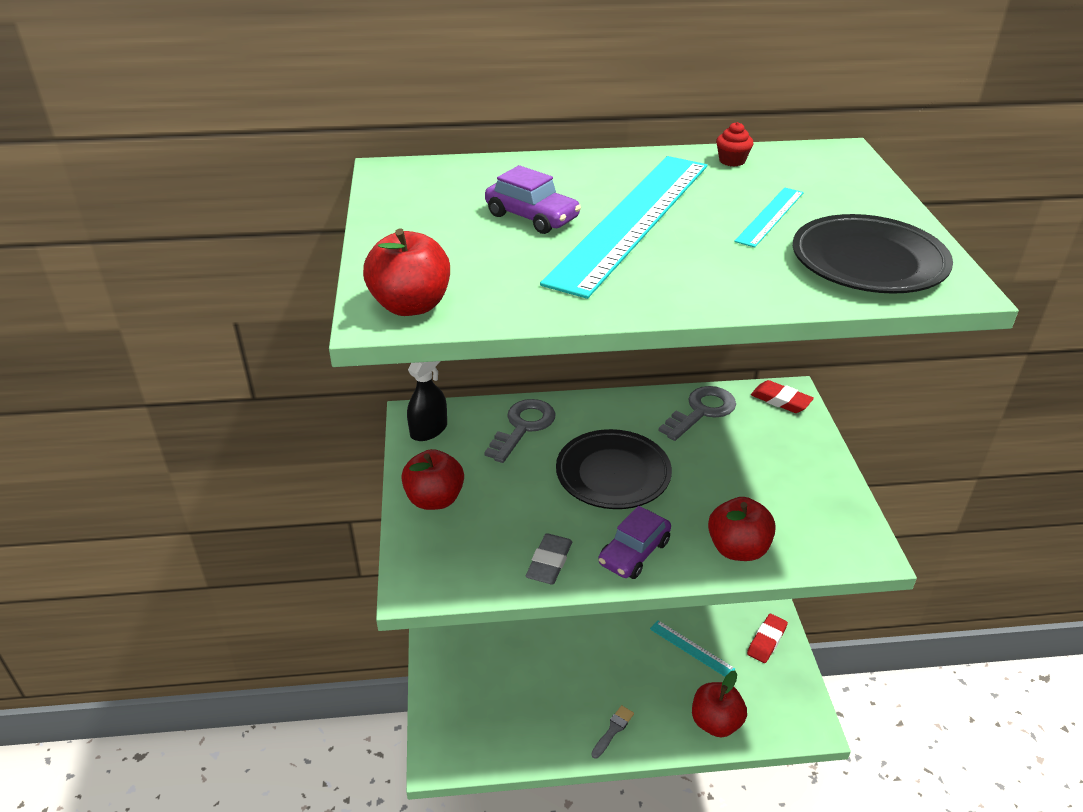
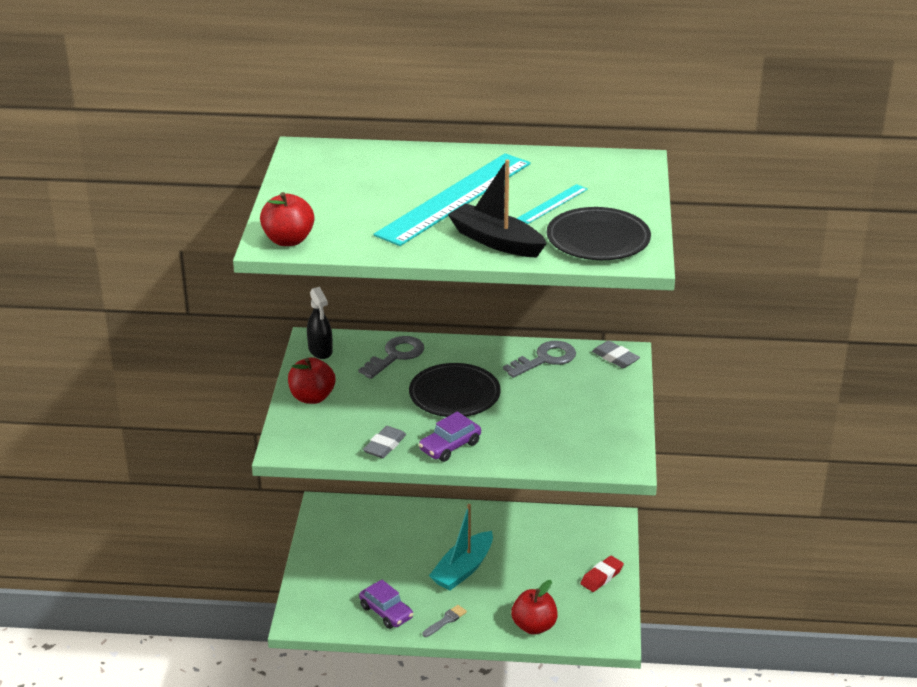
camera: 10 degrees right, 5 degrees down
black spray bottle [407,361,447,441] -> black spray bottle turned 105 degrees clockwise [307,287,333,359]
purple car [485,165,581,234] -> purple car moved to [359,580,413,629]
turquoise ruler [650,620,735,677] -> none
red apple [708,497,776,561] -> none
red cupcake [716,122,753,167] -> none
red eraser [751,380,814,413] -> grey eraser [592,341,640,368]
none -> turquoise boat [429,504,493,591]
none -> black boat [447,159,547,258]

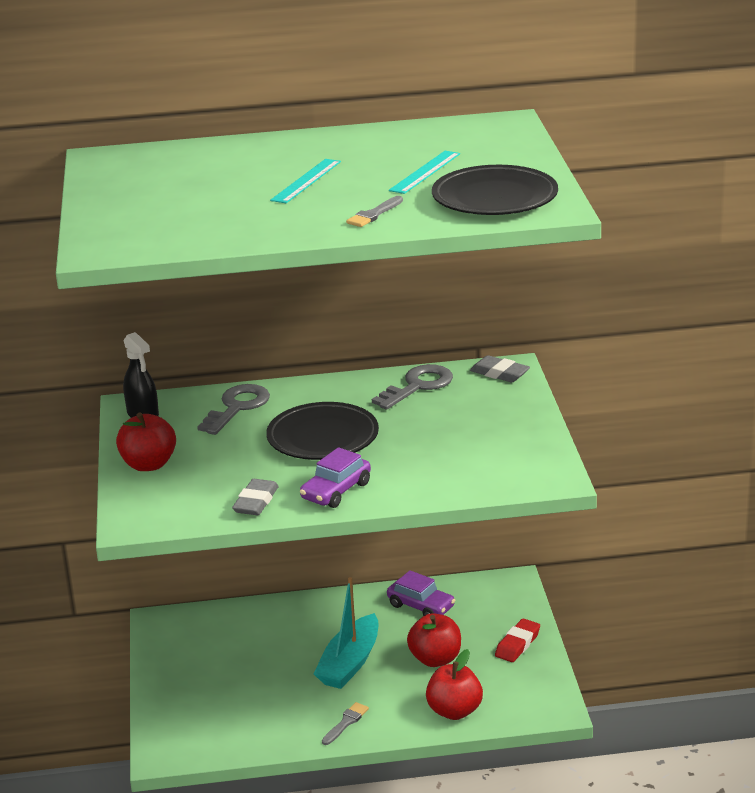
camera: 10 degrees left, 5 degrees down
red apple [260,192,314,246] -> red apple moved to [407,613,461,667]
purple car [359,580,413,629] -> purple car moved to [387,570,456,616]
turquoise ruler [374,153,531,246] -> turquoise ruler [270,159,341,203], size x0.44
black boat [447,159,547,258] -> grey brush [346,196,403,227]

